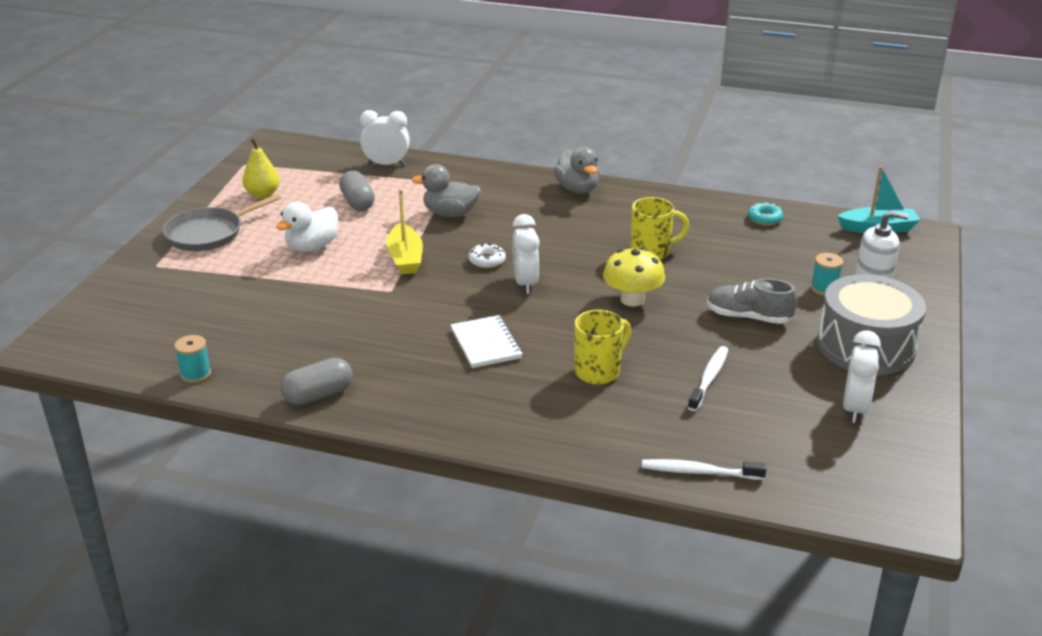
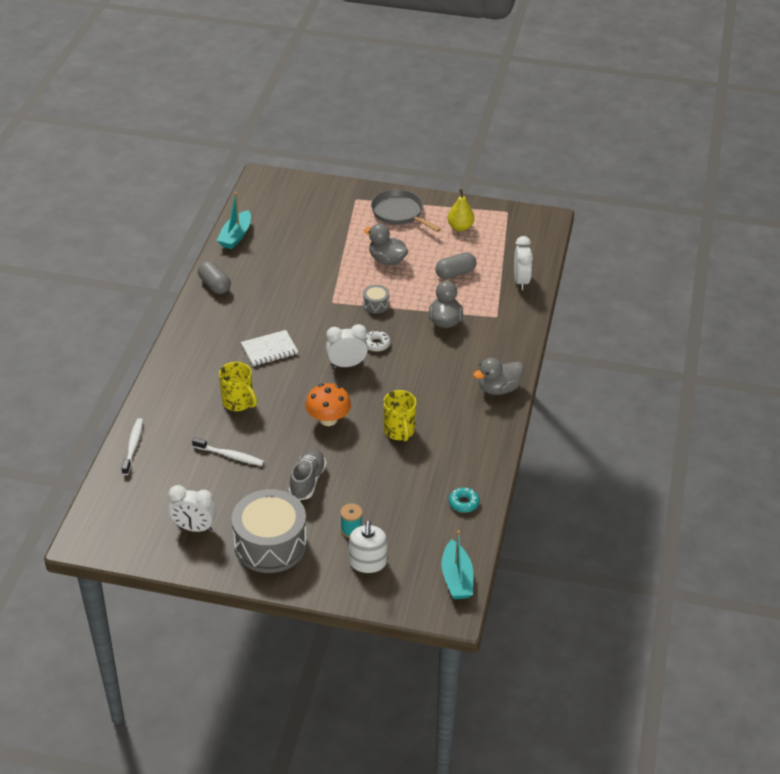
camera: 85 degrees right, 10 degrees up
turquoise spool [174,335,211,383] -> turquoise boat [217,192,251,249]
white duck [276,202,338,252] -> grey duck [364,223,408,266]
yellow boat [386,189,423,275] -> grey drum [363,285,389,314]
yellow mushroom [603,248,665,306] -> orange mushroom [305,383,351,426]

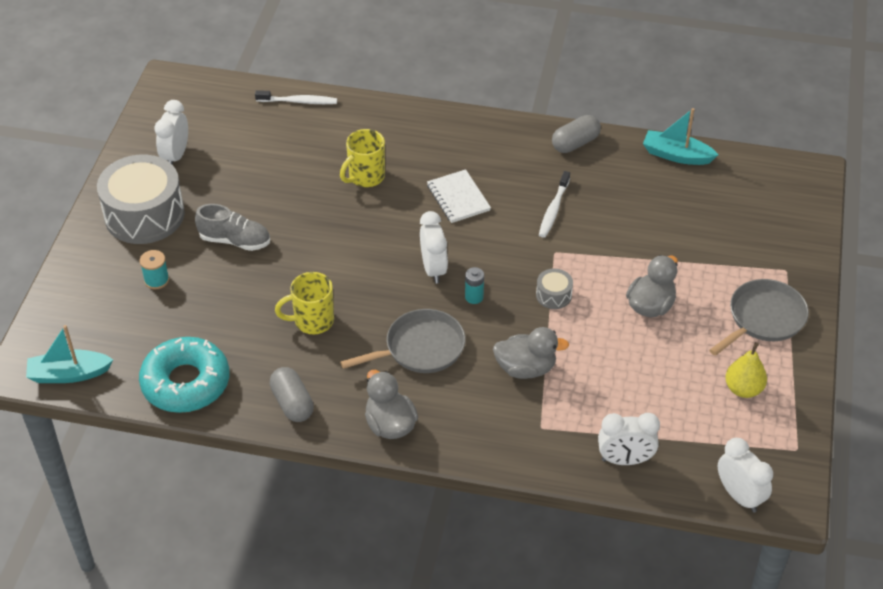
camera: 90 degrees right, 5 degrees up
white toothbrush [192,437,264,466] -> white toothbrush moved to [539,171,570,238]
orange mushroom [305,383,351,426] -> none
white soap dispenser [349,521,387,573] -> none
white donut [365,330,390,352] -> turquoise battery [465,267,484,304]
grey capsule [435,252,476,279] -> grey capsule moved to [270,367,314,422]
turquoise donut [449,487,480,513] -> turquoise donut [139,337,229,413], size x2.35
none -> grey pan [340,309,465,373]
none -> white clock [718,438,773,513]

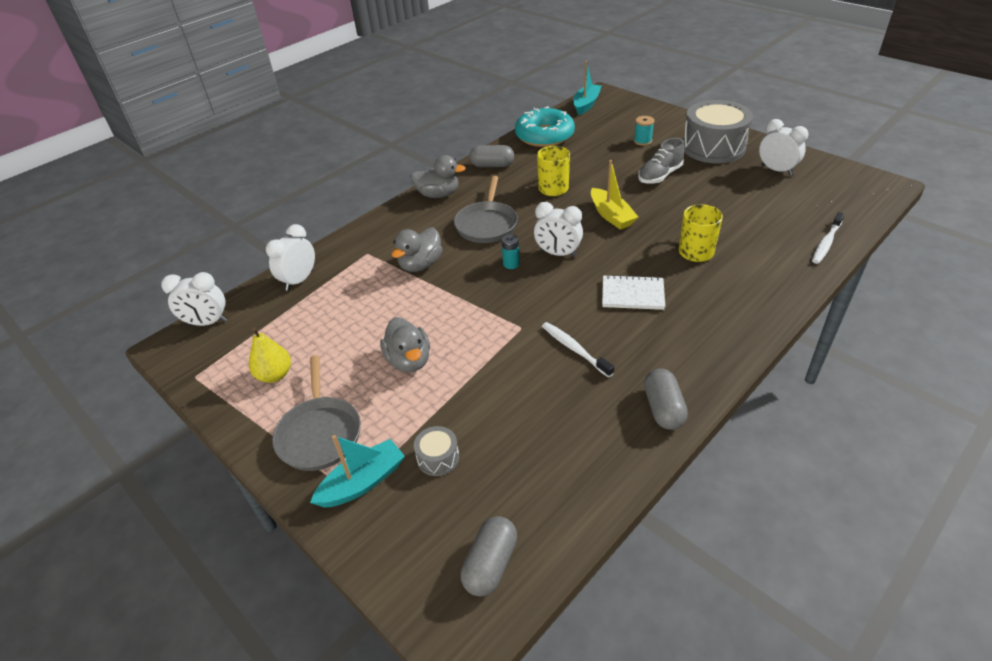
camera: 125 degrees right, 5 degrees down
grey drum [536,268,573,309] -> grey drum moved to [414,426,459,476]
turquoise boat [643,108,719,165] -> turquoise boat moved to [310,435,405,508]
none -> grey capsule [461,516,517,597]
none -> yellow boat [591,160,638,230]

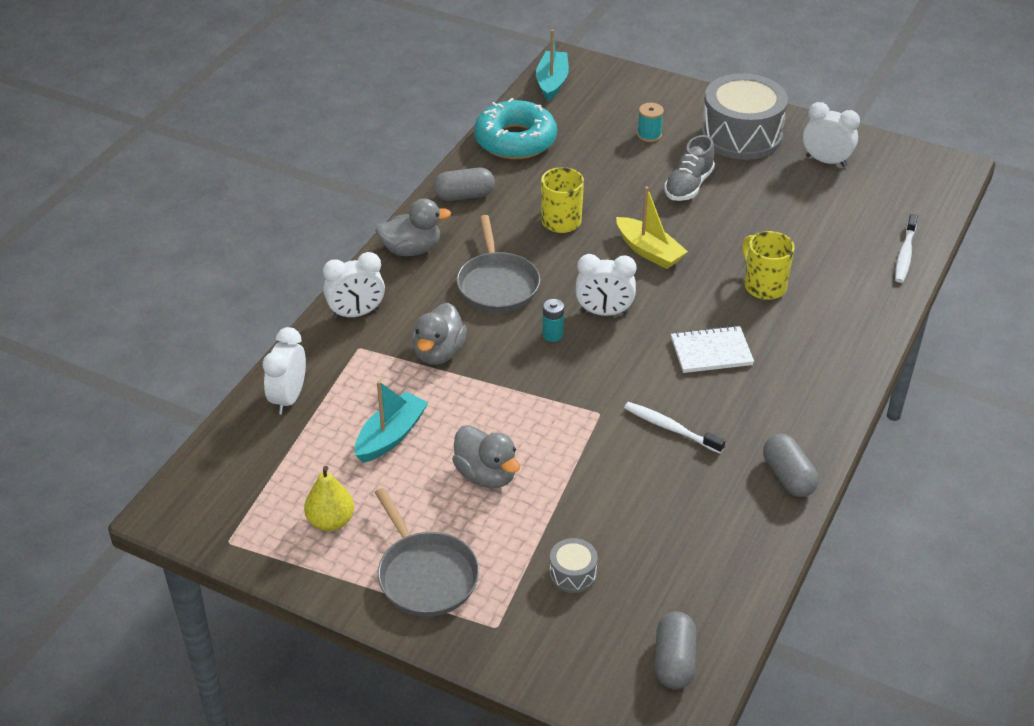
camera: 20 degrees left, 0 degrees up
white clock [161,272,227,326] -> white clock moved to [323,252,385,319]
turquoise boat [310,435,405,508] -> turquoise boat moved to [355,381,428,463]

